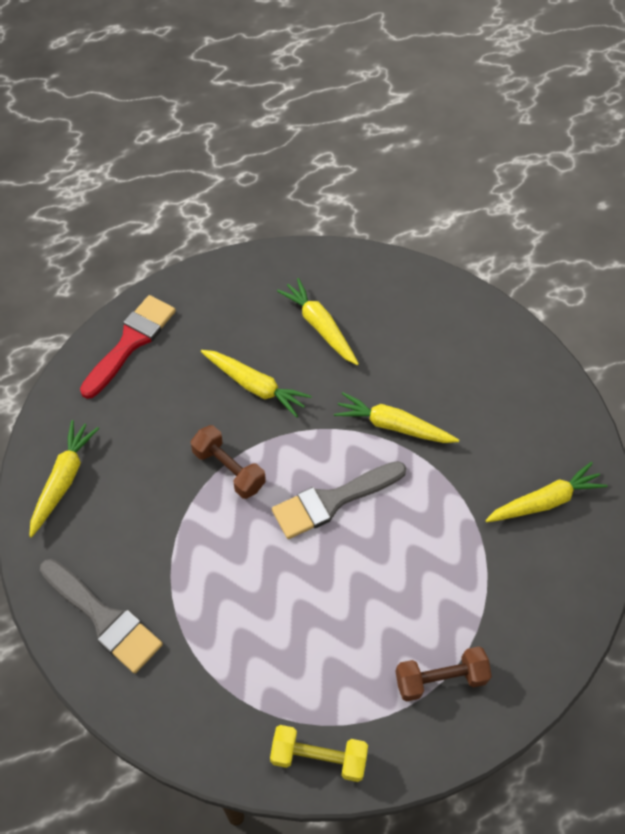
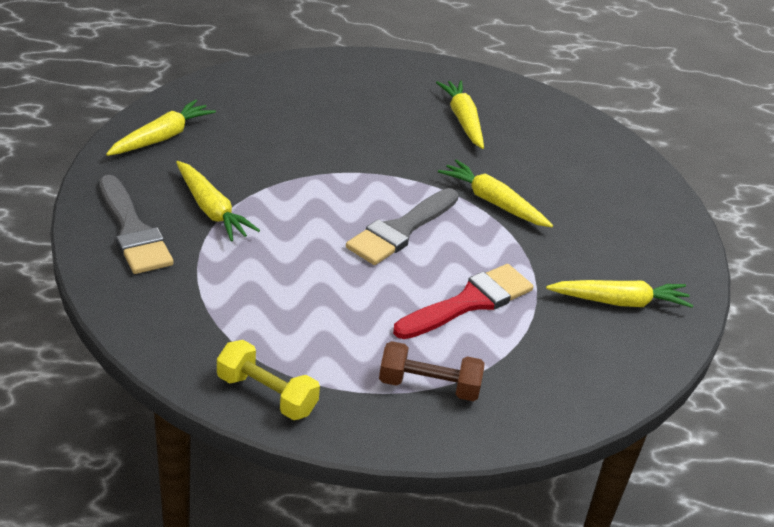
camera: 20 degrees right, 20 degrees down
red brush [80,295,176,399] -> red brush moved to [393,264,533,339]
brown dumbbell [190,425,266,499] -> none
yellow carrot [201,350,312,418] -> yellow carrot moved to [176,161,260,242]
grey brush [272,461,406,539] -> grey brush turned 45 degrees counterclockwise [346,188,459,265]

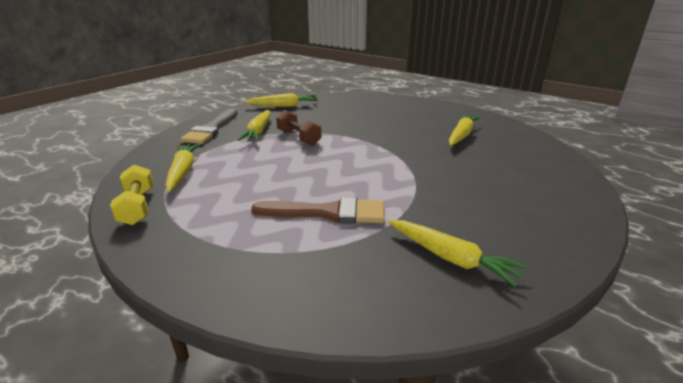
camera: 45 degrees right, 10 degrees down
grey brush [346,188,459,265] -> none
brown dumbbell [379,341,485,401] -> brown dumbbell moved to [276,110,322,146]
red brush [393,264,533,339] -> brown brush [251,197,385,224]
yellow carrot [438,159,553,227] -> yellow carrot moved to [165,144,200,192]

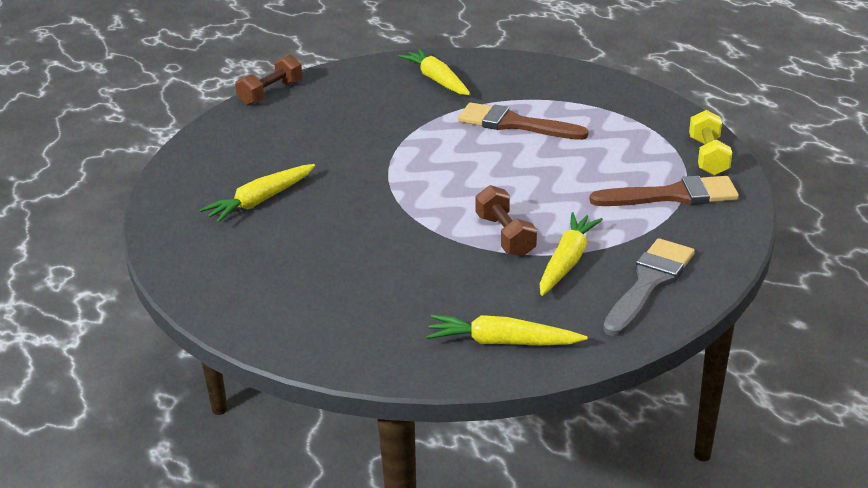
camera: 160 degrees left, 5 degrees up
yellow carrot [165,144,200,192] -> brown brush [590,176,739,206]
none -> brown dumbbell [235,54,302,106]

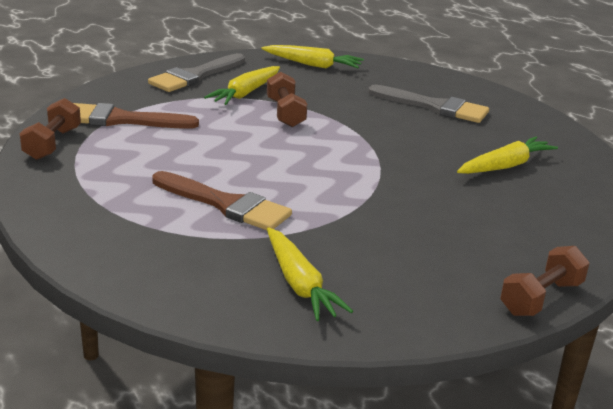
camera: 175 degrees left, 5 degrees down
yellow dumbbell [689,110,732,175] -> brown dumbbell [19,98,81,160]
none -> grey brush [368,85,489,123]

